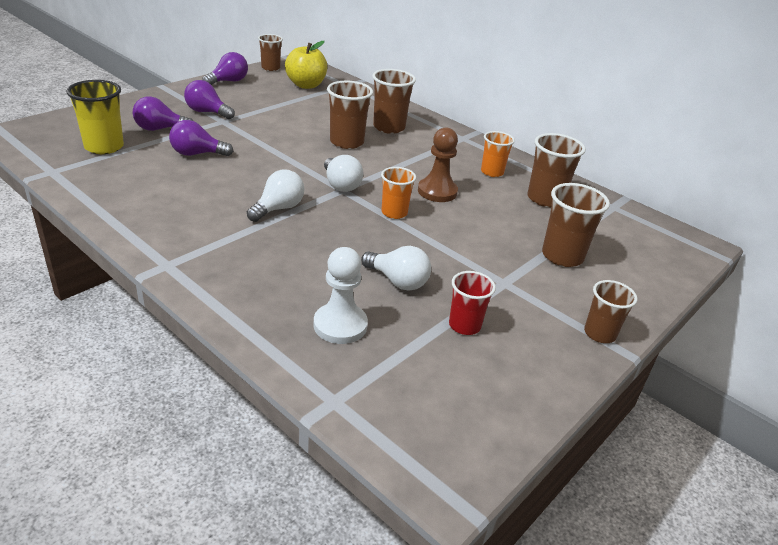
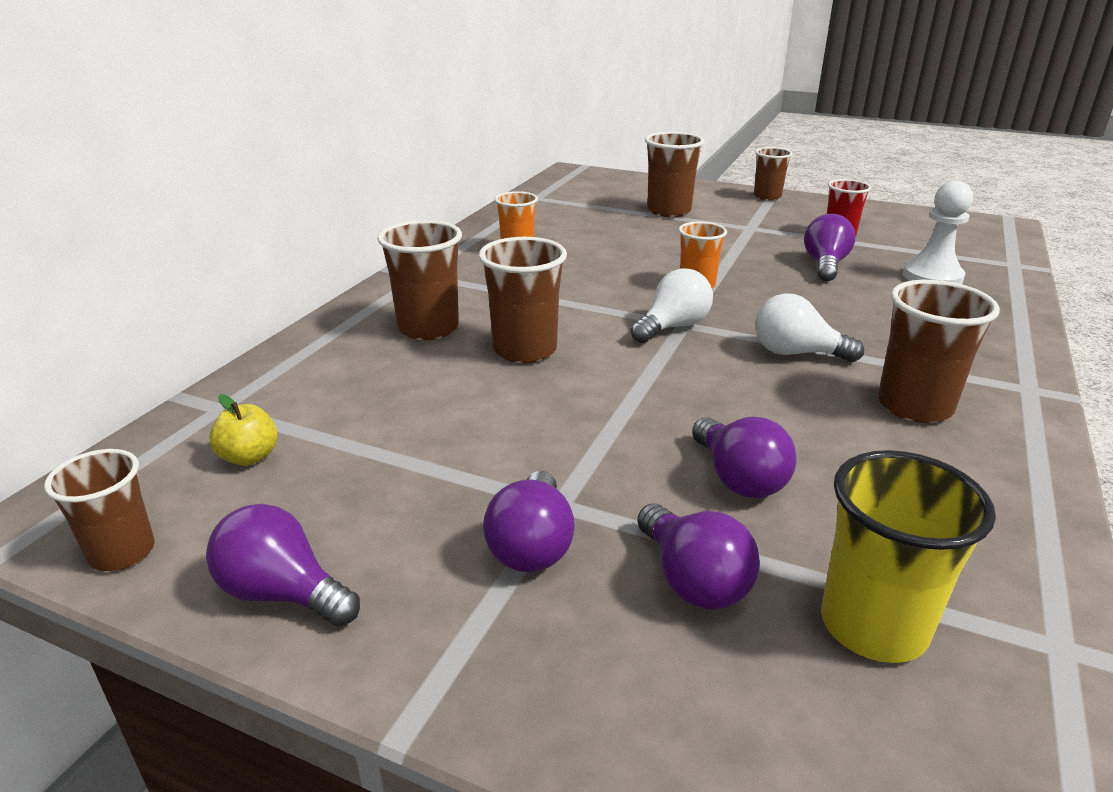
camera: 105 degrees left, 5 degrees down
yellow apple [285,41,327,89] -> yellow apple [209,394,278,466], size x0.55
white light bulb [361,246,431,291] -> purple light bulb [804,214,855,281]
brown pawn [418,127,458,202] -> none
brown cup [528,133,586,207] -> brown cup moved to [878,280,1000,423]

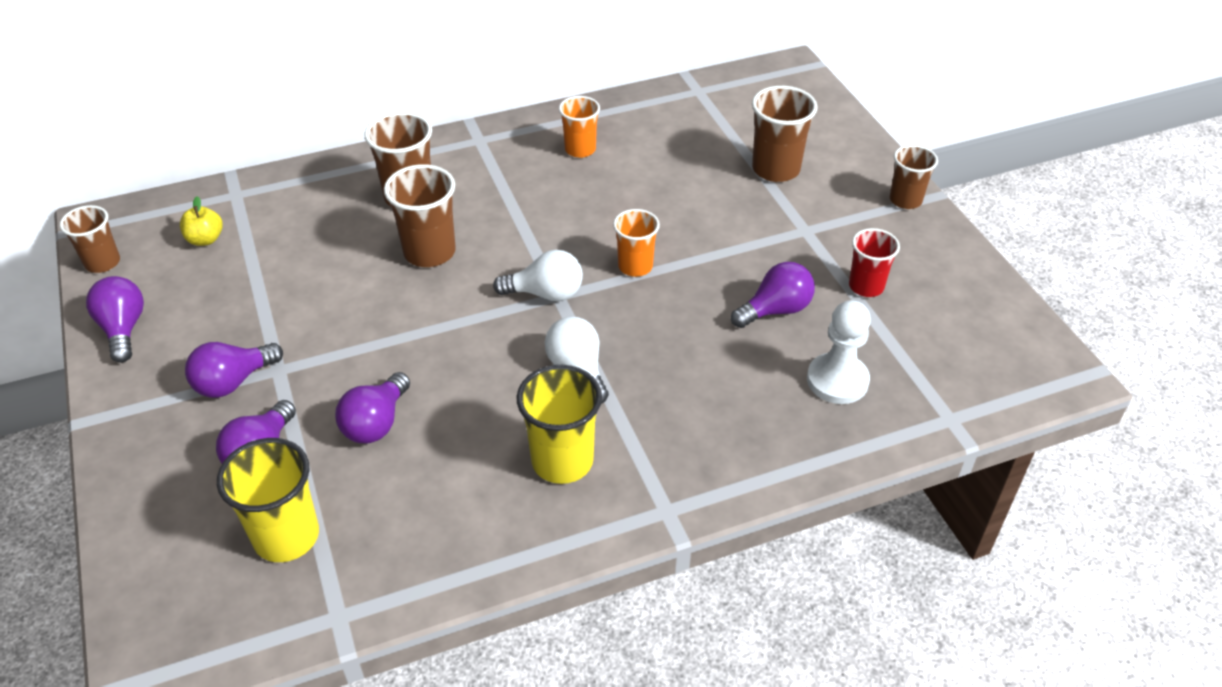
camera: 45 degrees right, 15 degrees up
brown cup [878,280,1000,423] -> yellow cup [517,365,602,484]

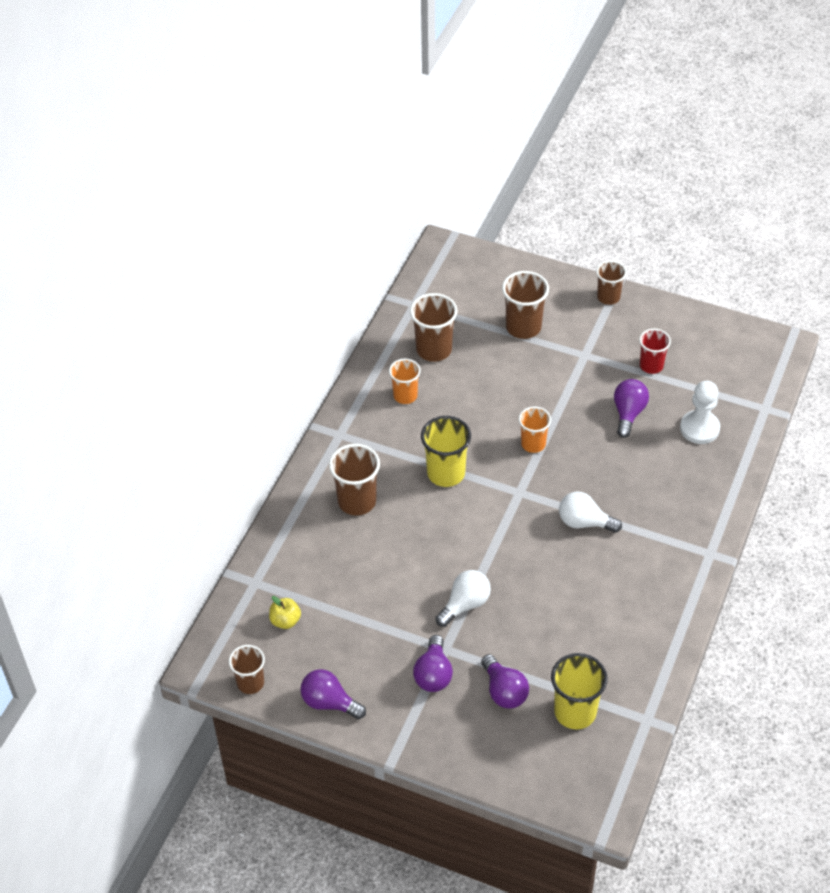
camera: 45 degrees left, 5 degrees up
purple light bulb [335,372,410,444] -> none
brown cup [384,164,456,267] -> brown cup moved to [410,293,458,362]
white light bulb [493,250,583,301] -> white light bulb moved to [436,570,491,627]
yellow cup [517,365,602,484] -> yellow cup moved to [421,416,471,487]

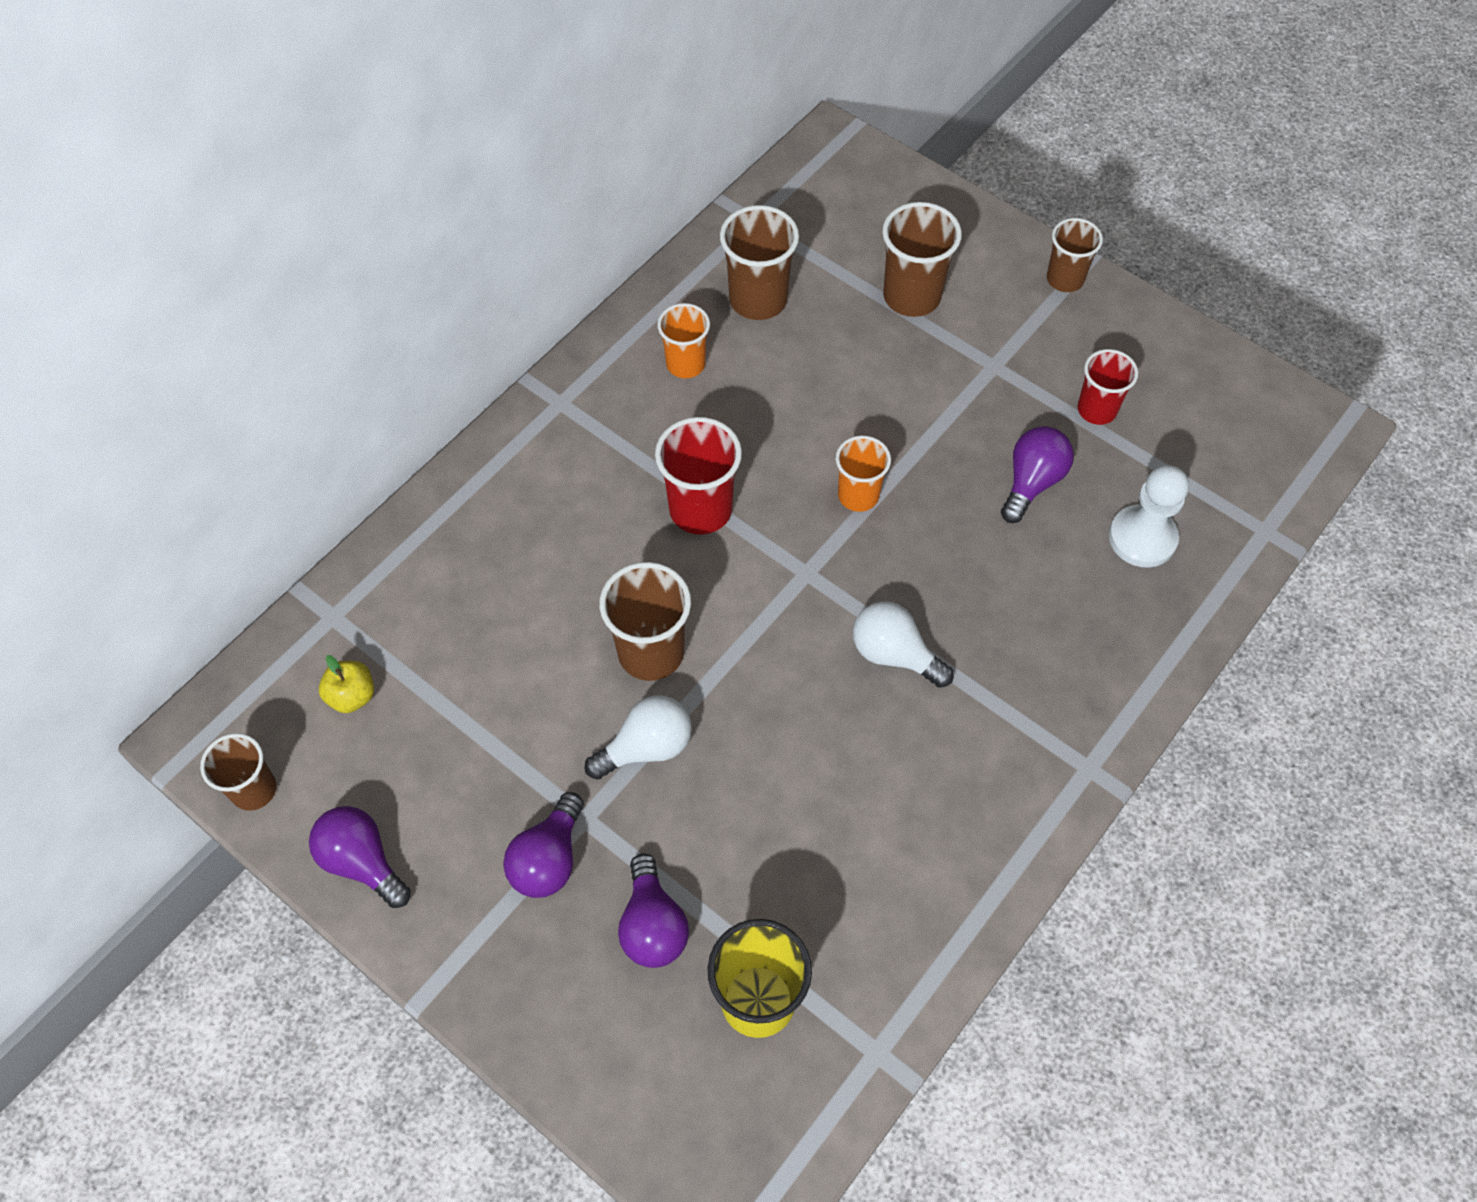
camera: 15 degrees right, 10 degrees up
brown cup [329,444,380,516] -> brown cup moved to [599,562,691,681]
yellow cup [421,416,471,487] -> red cup [655,417,742,535]

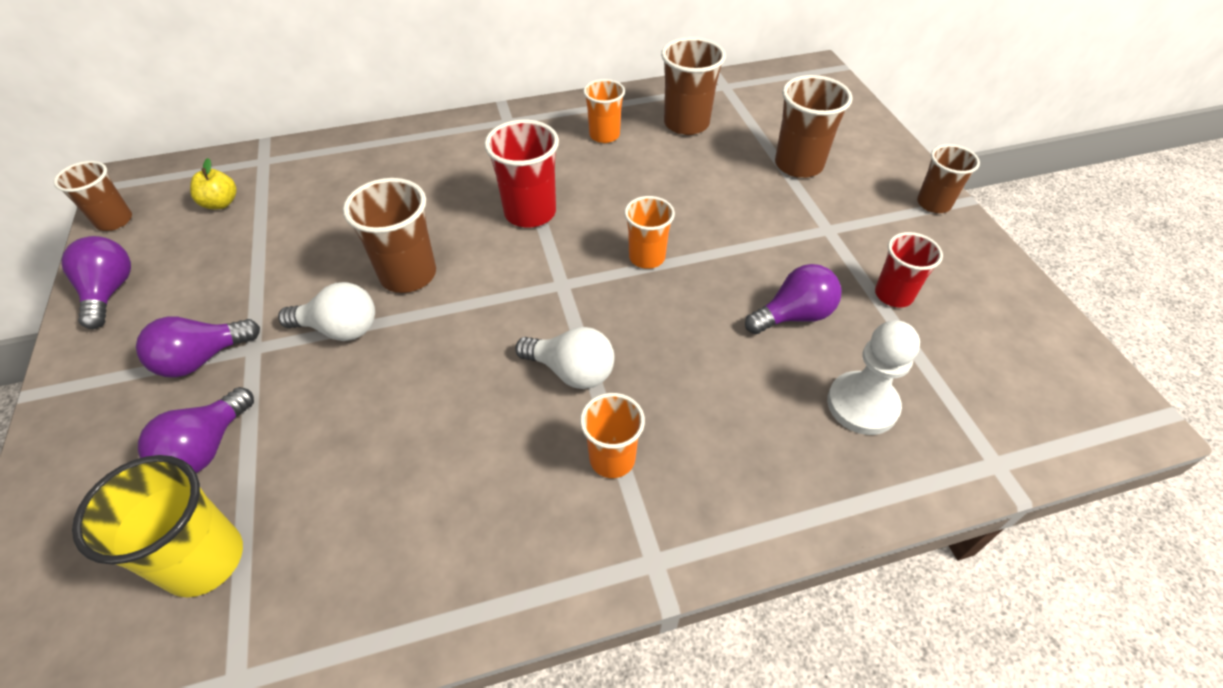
camera: 35 degrees right, 10 degrees down
white light bulb [853,601,954,688] -> white light bulb turned 135 degrees clockwise [515,327,614,389]
none -> orange cup [580,393,645,478]

